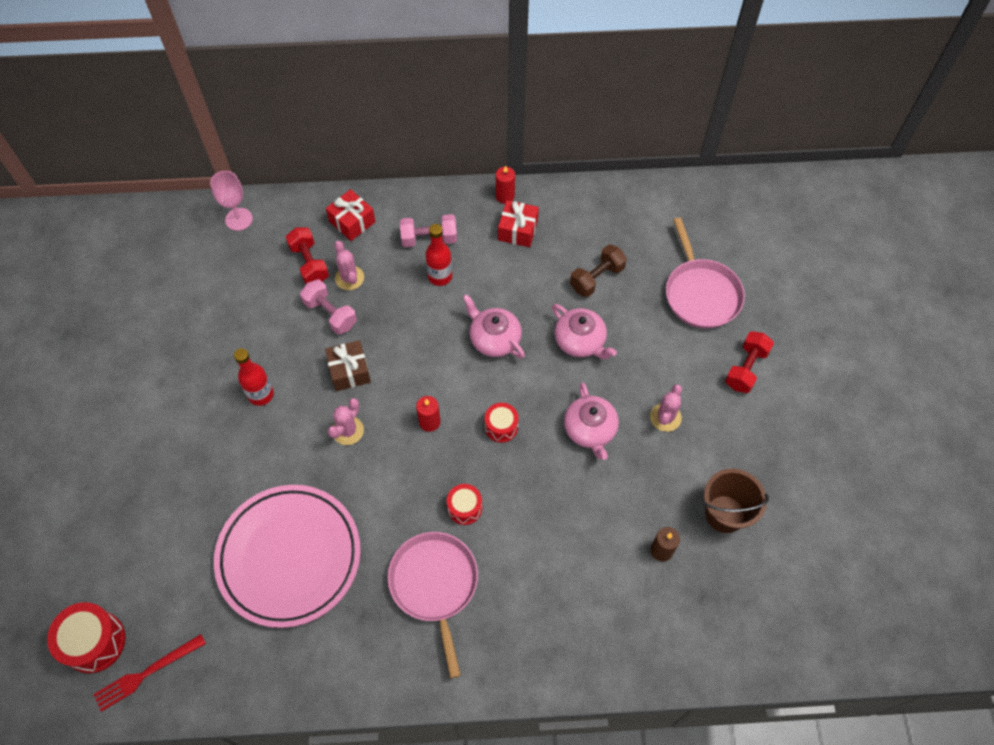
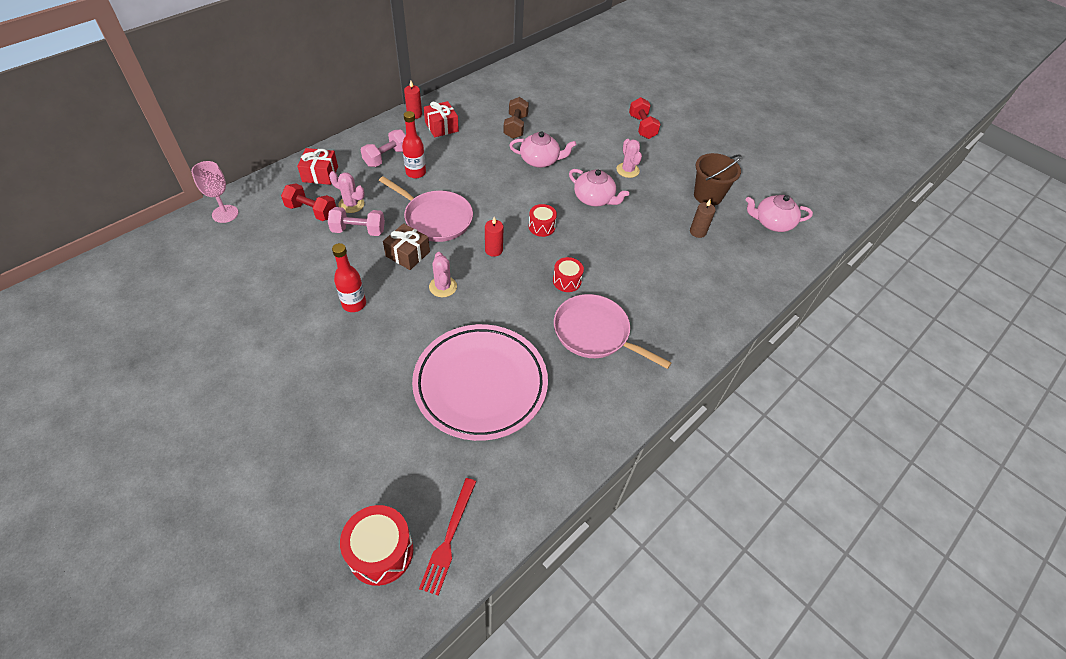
camera: 45 degrees left, 10 degrees down
pink teapot [463,294,525,359] -> pink teapot moved to [746,195,813,232]
pink pan [666,218,745,329] -> pink pan moved to [379,176,473,242]

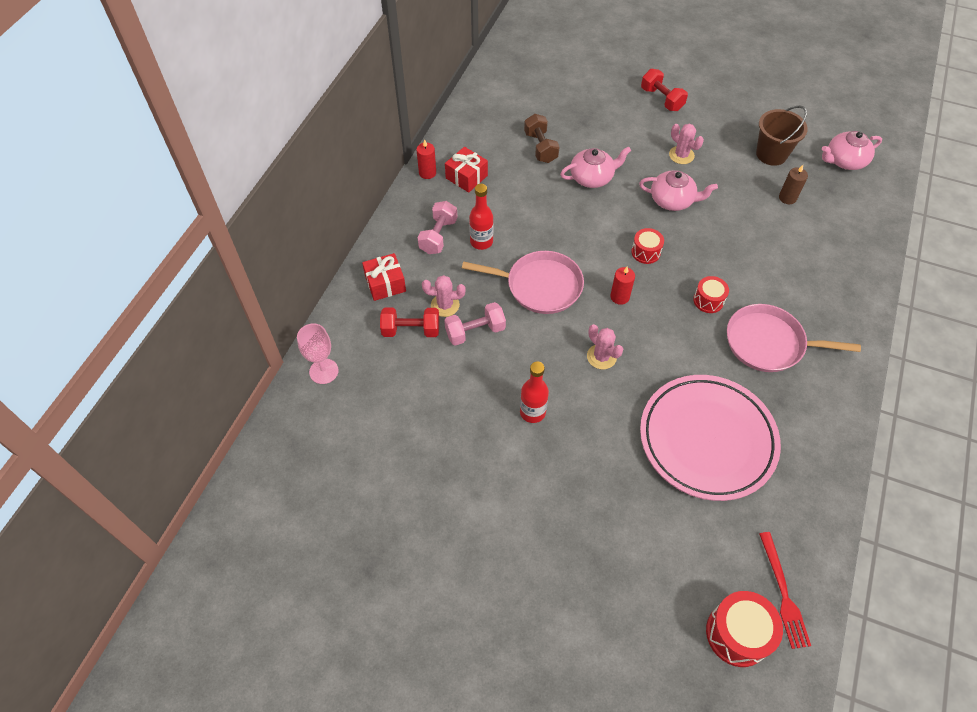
camera: 20 degrees left, 5 degrees up
brown gift [383,223,430,270] -> none

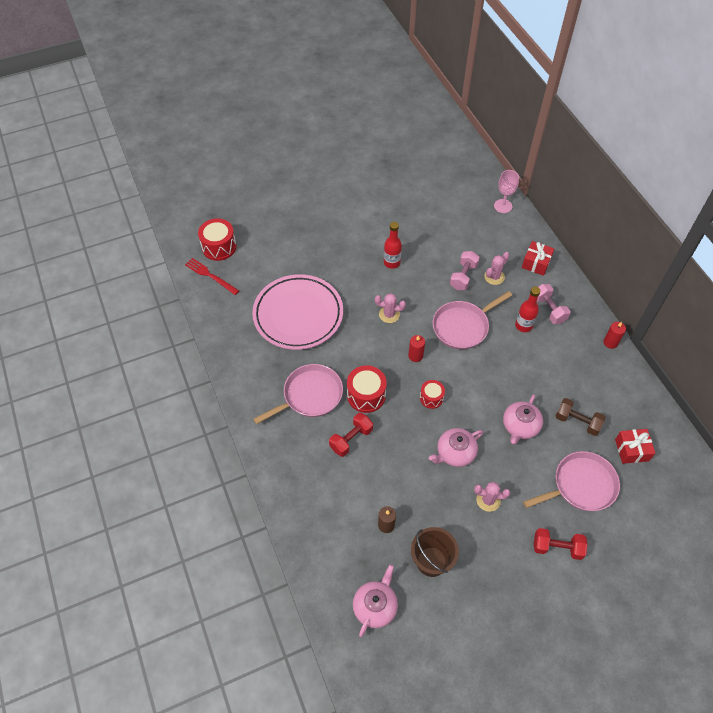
camera: 135 degrees right, 0 degrees up
red dumbbell [380,308,439,337] -> red dumbbell moved to [329,413,373,457]
red gift [445,147,488,193] -> red gift moved to [615,429,655,464]
red drum [693,276,729,313] -> red drum [347,365,387,413], size x1.64
none -> pink pan [523,451,620,511]

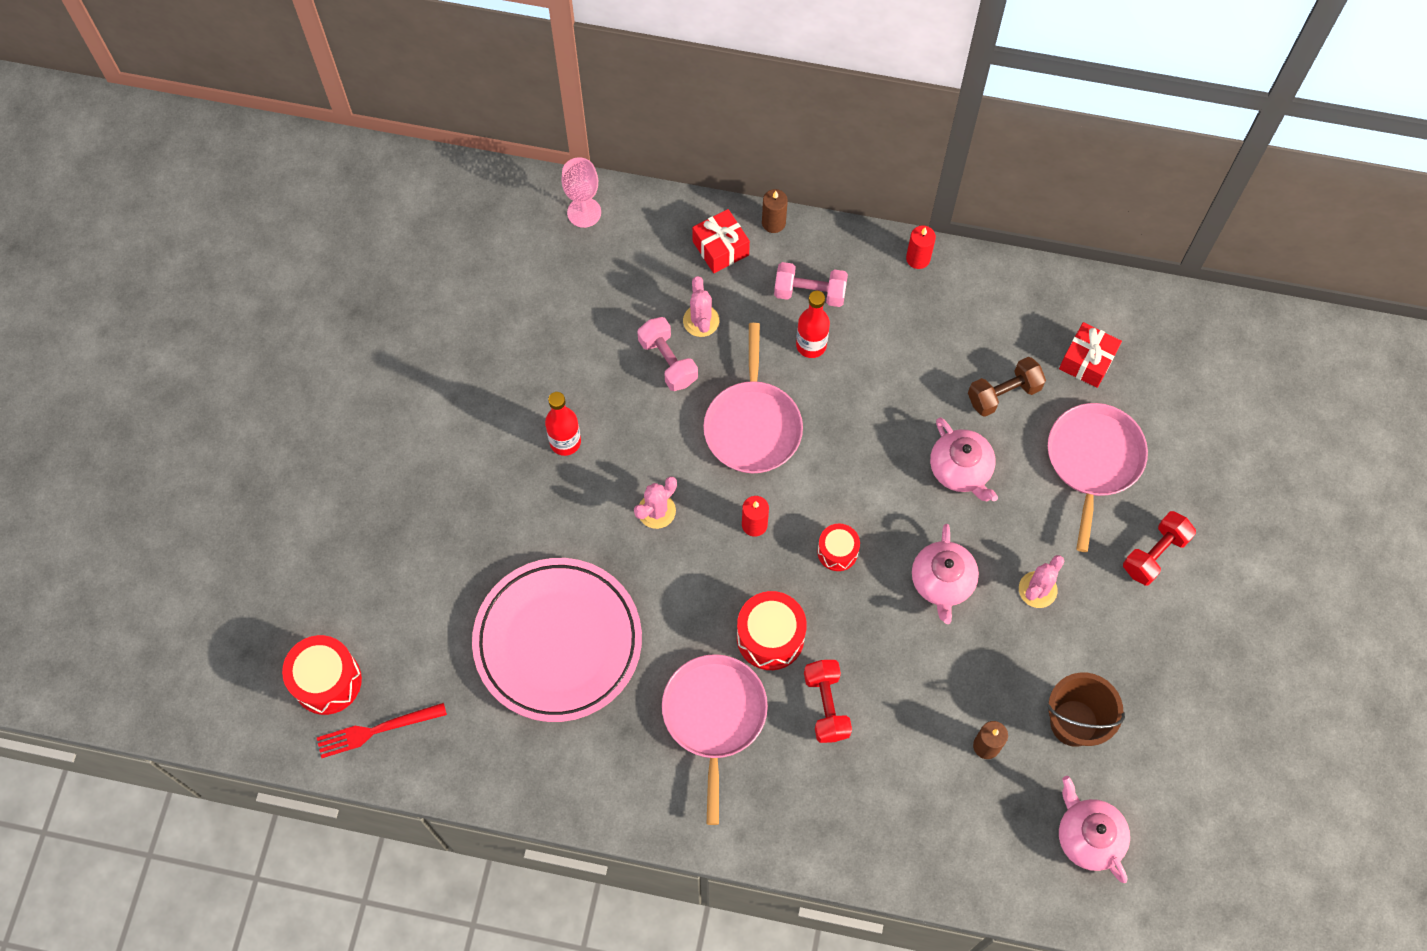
camera: 55 degrees left, 10 degrees up
none -> brown candle [762,189,788,233]

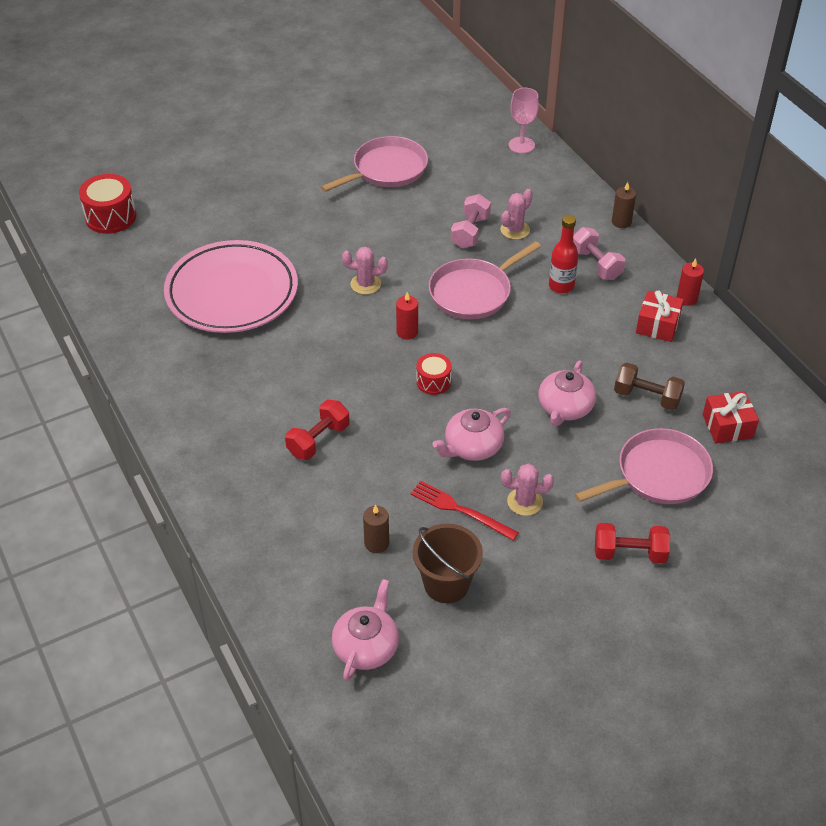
camera: 50 degrees right, 20 degrees down
red fork [317,703,447,758] -> red fork moved to [410,481,519,541]
red bottle [545,392,581,456] -> none
pink pan [662,654,768,825] -> pink pan moved to [321,136,428,192]
red gift [692,209,750,273] -> red gift moved to [636,290,684,342]
red drum [737,591,807,670] -> none

